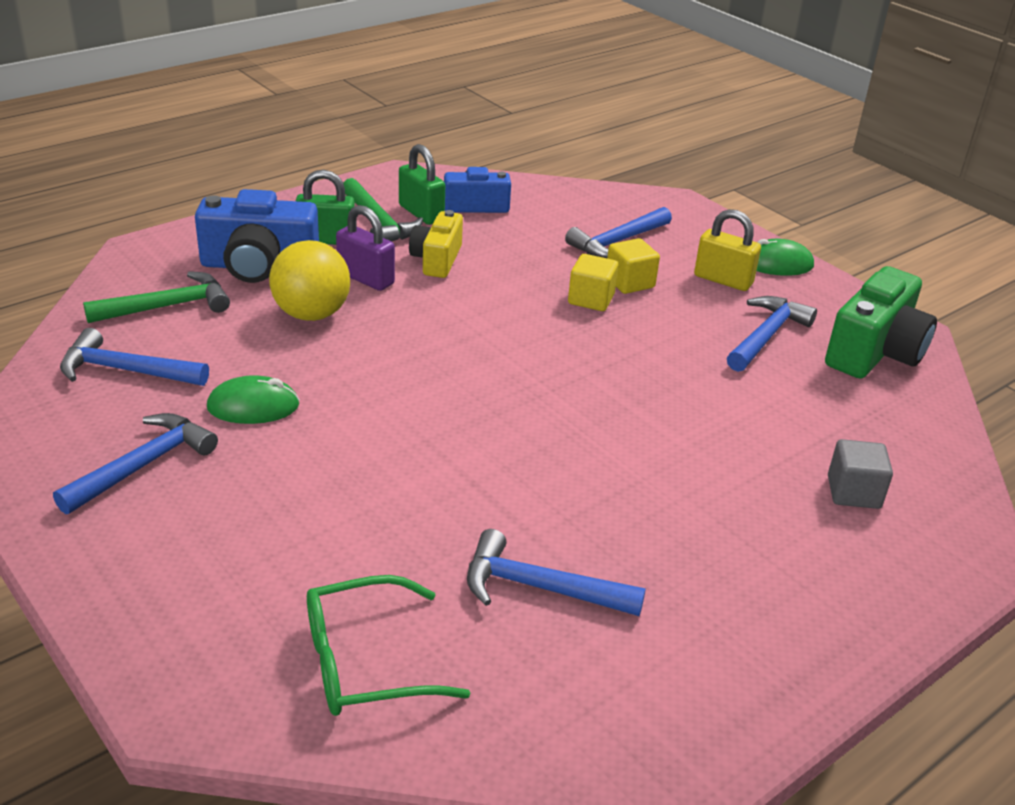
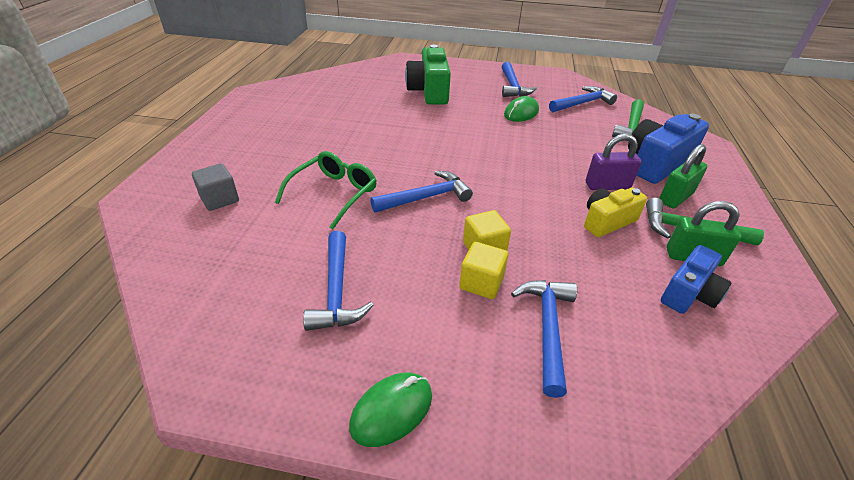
camera: 140 degrees right, 5 degrees up
yellow ball [269,240,350,321] -> none
green glasses [307,575,470,716] -> green glasses moved to [275,151,377,230]
yellow camera [409,210,463,278] -> yellow camera turned 90 degrees counterclockwise [584,188,647,237]
blue hammer [467,529,646,616] -> blue hammer moved to [370,171,473,213]
yellow padlock [694,209,761,291] -> none
green camera [825,266,937,379] -> green camera moved to [405,45,451,105]

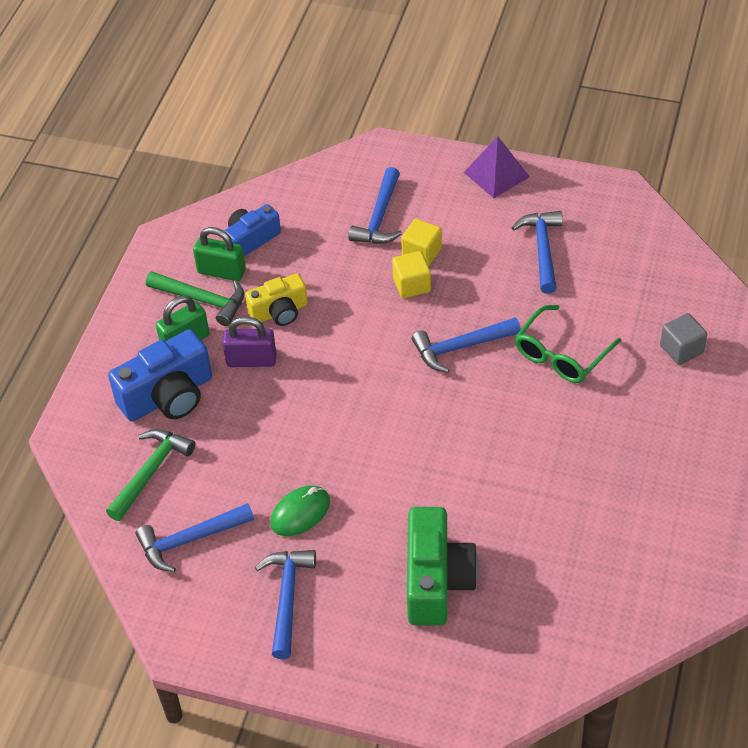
camera: 170 degrees left, 10 degrees up
green mouse [349,373,432,447] -> purple pyramid [464,136,530,198]

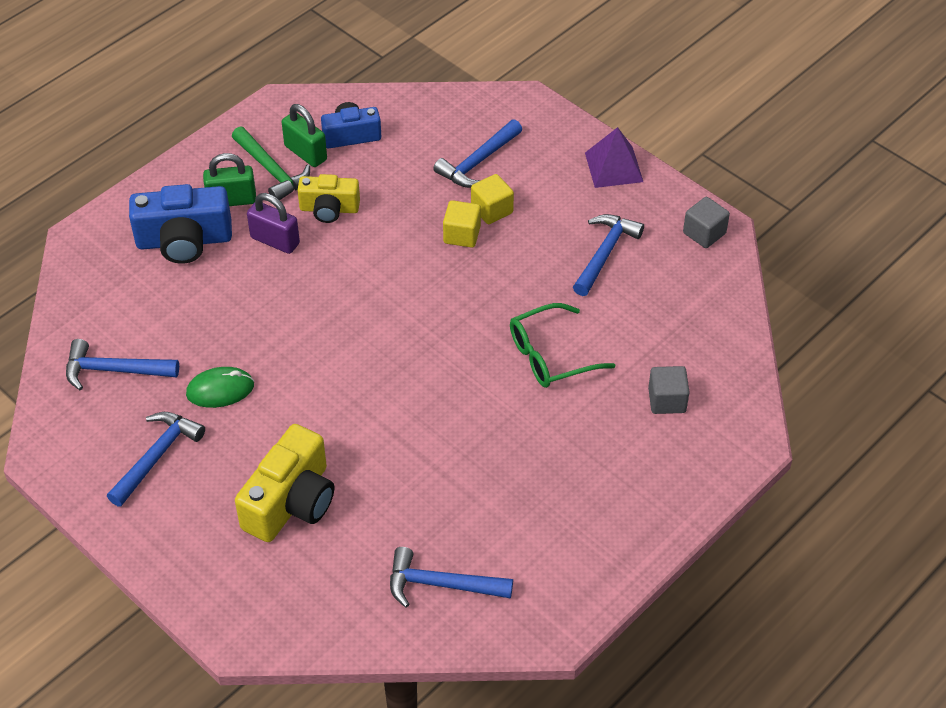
camera: 25 degrees right, 0 degrees up
green hammer [106,429,195,521] -> none
green camera [407,507,478,626] -> yellow camera [235,424,334,542]
blue hammer [412,317,521,373] -> blue hammer moved to [390,547,513,608]
none -> grey cube [683,197,730,248]

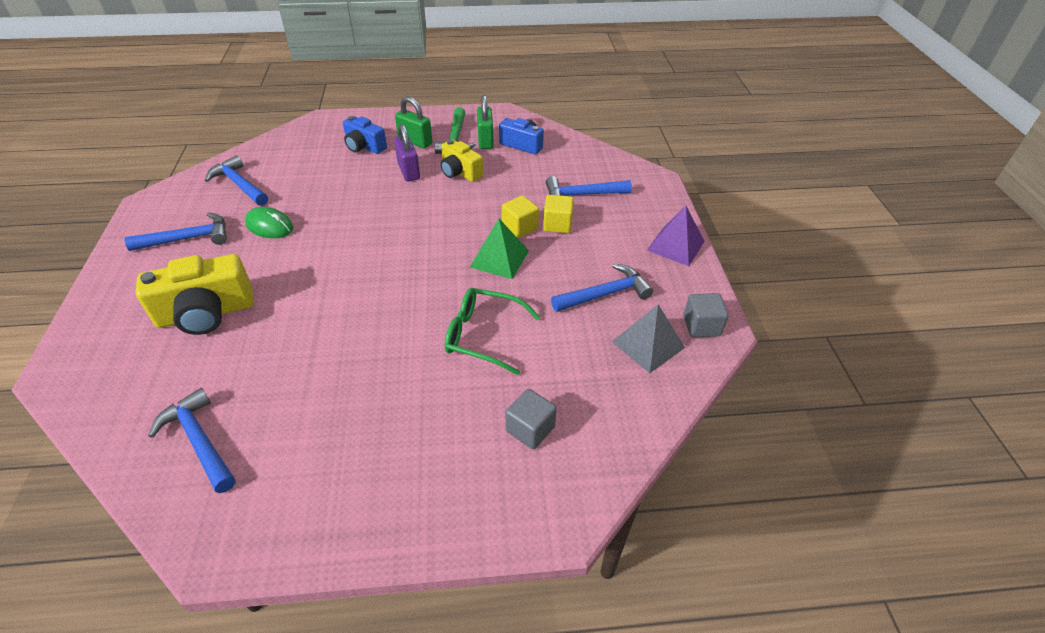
camera: 40 degrees right, 5 degrees down
blue camera [129,184,232,264] -> blue camera [343,116,387,154], size x0.63
none -> green pyramid [470,219,529,279]
none -> grey pyramid [612,305,685,373]

